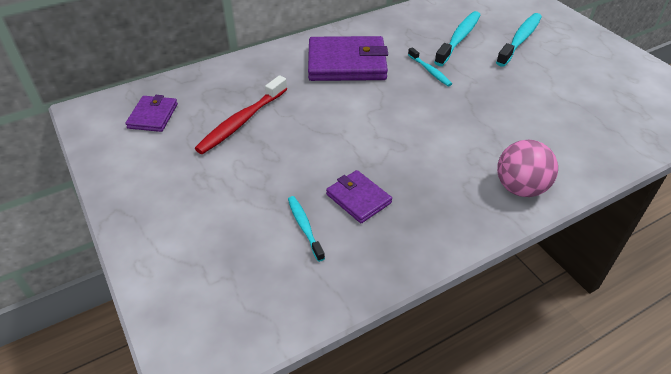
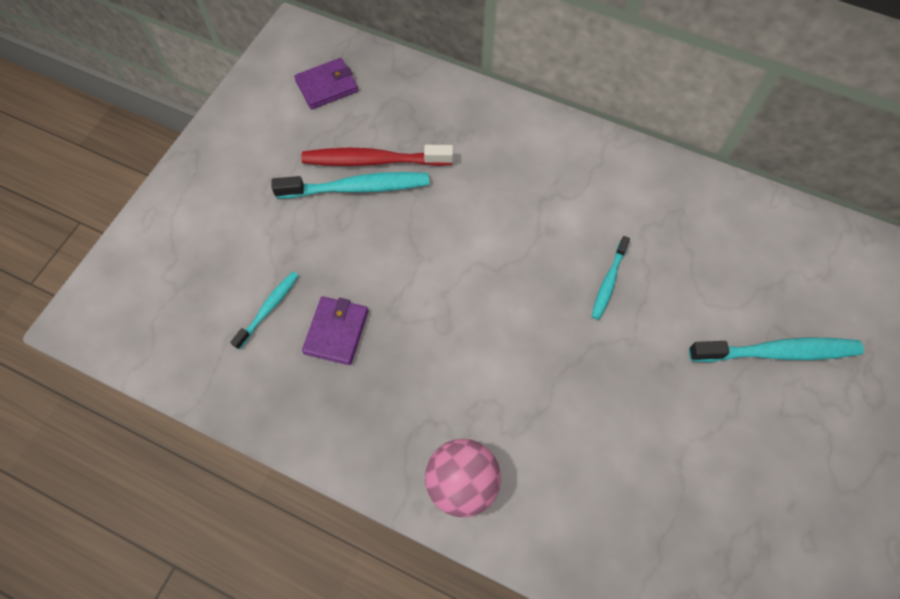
camera: 55 degrees right, 20 degrees up
purple wallet [308,36,388,81] -> none
turquoise toothbrush [434,11,480,66] -> turquoise toothbrush moved to [272,172,429,198]

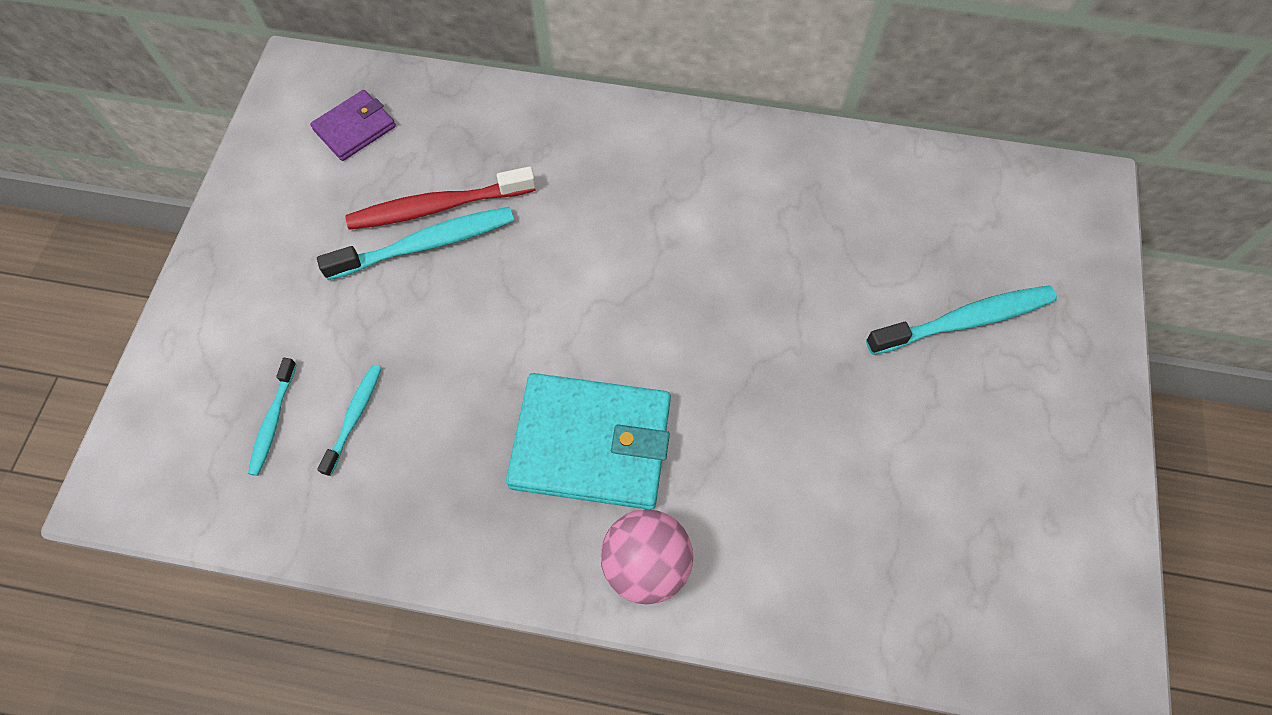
camera: 15 degrees left, 0 degrees up
purple wallet [302,296,369,365] -> none
turquoise toothbrush [591,236,630,320] -> turquoise toothbrush moved to [248,358,297,476]
none -> turquoise wallet [506,373,671,510]

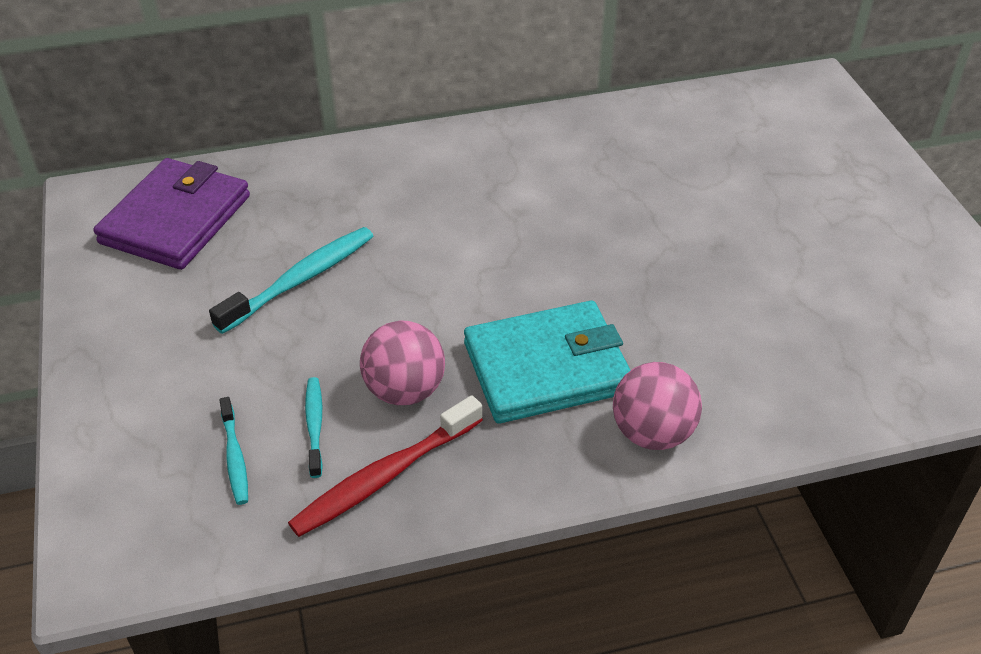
camera: 25 degrees left, 20 degrees down
purple wallet [310,90,396,161] -> purple wallet [93,158,250,270], size x1.87
red toothbrush [346,166,536,230] -> red toothbrush moved to [288,395,483,537]
turquoise toothbrush [866,286,1057,355] -> none
none -> pink ball [360,321,445,405]

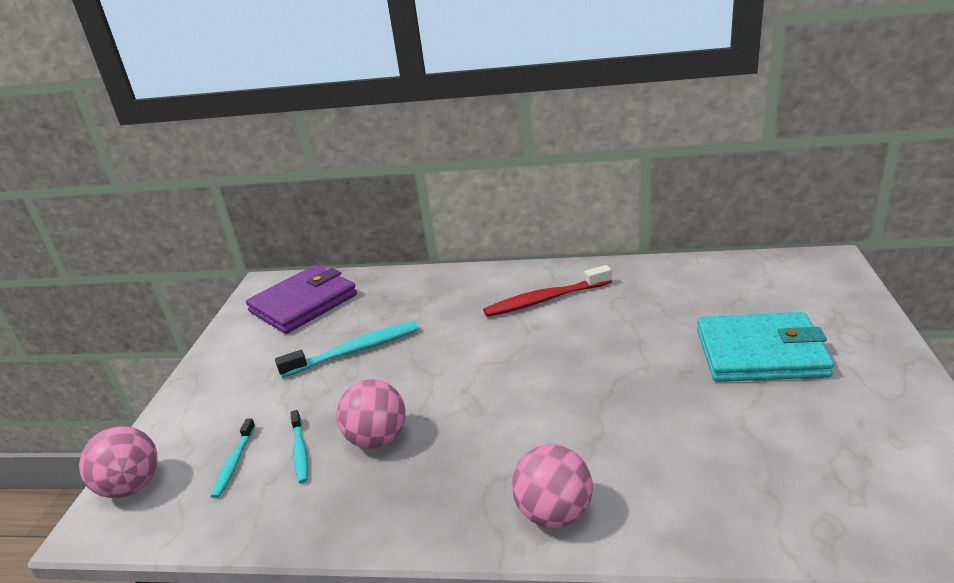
camera: 25 degrees right, 15 degrees down
red toothbrush [288,395,483,537] -> red toothbrush moved to [483,265,612,317]
turquoise toothbrush [305,377,323,478] -> turquoise toothbrush turned 150 degrees clockwise [290,410,308,484]
turquoise wallet [464,301,631,424] -> turquoise wallet moved to [697,312,834,382]
none -> pink ball [79,426,158,498]

